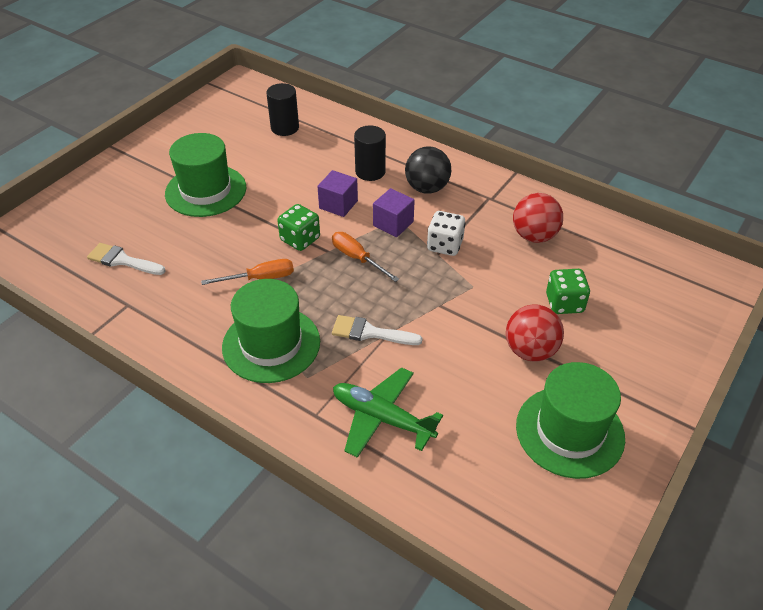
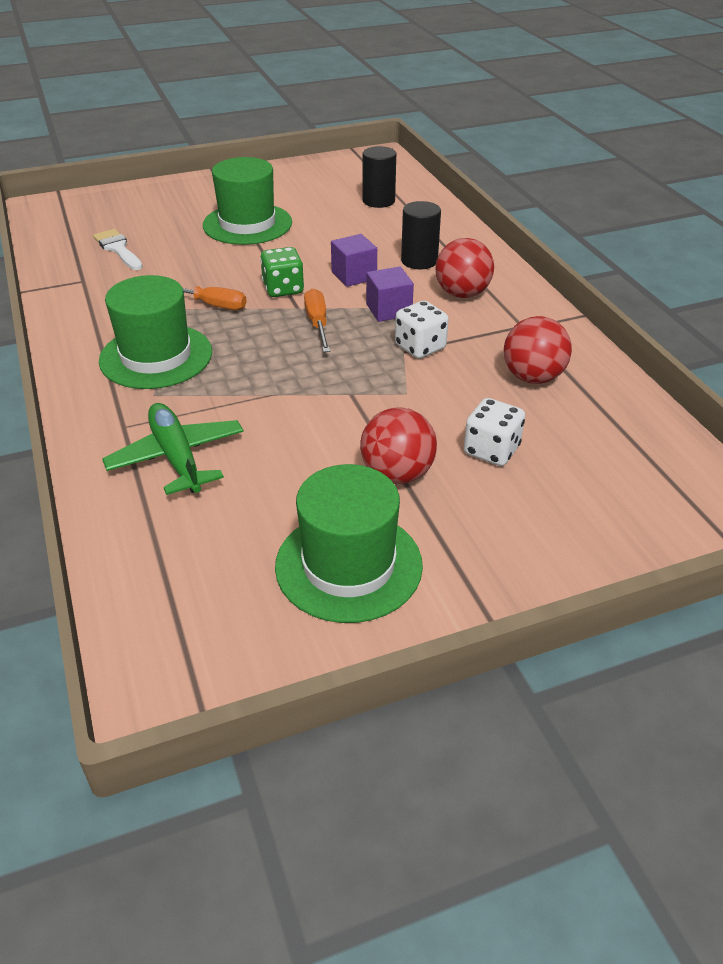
camera: 35 degrees right, 5 degrees down
white brush [332,315,422,345] -> none
black ball [405,146,451,193] -> red ball [435,238,494,298]
green dice [546,269,590,314] -> white dice [464,398,525,466]

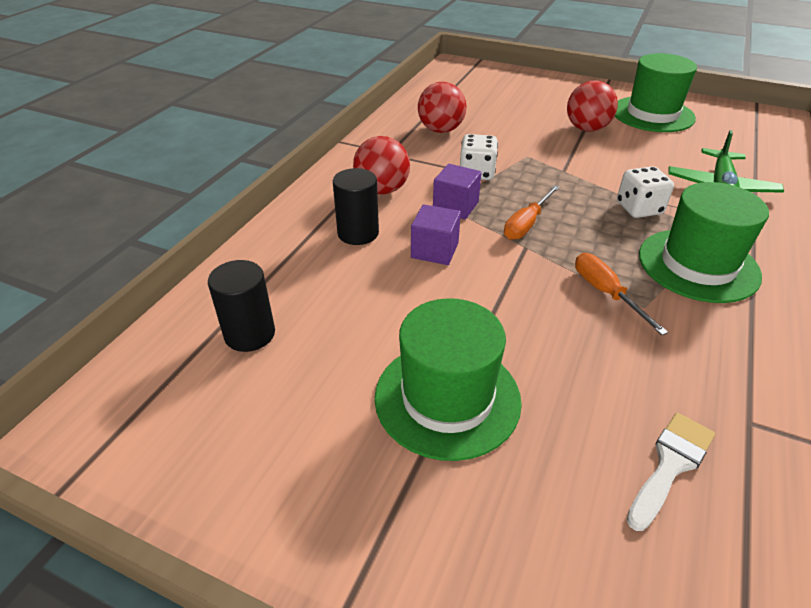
camera: 135 degrees left, 0 degrees up
white brush [93,229,143,270] -> white brush turned 150 degrees counterclockwise [627,413,715,531]
green dice [260,247,304,297] -> none
white dice [464,398,525,466] -> white dice moved to [617,166,674,218]

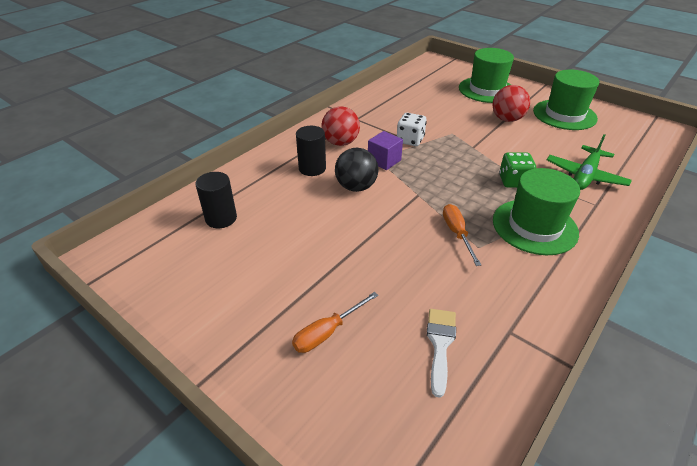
camera: 15 degrees right, 0 degrees up
green hat [374,298,522,461] -> green hat moved to [459,48,514,103]
purple cube [411,204,461,265] -> black ball [335,148,378,192]
red ball [418,82,466,133] -> none
orange screwdriver [504,185,560,240] -> orange screwdriver moved to [292,292,379,353]
white dice [617,166,674,218] -> green dice [499,152,536,188]
white brush [627,413,715,531] -> white brush turned 45 degrees counterclockwise [427,309,456,398]

